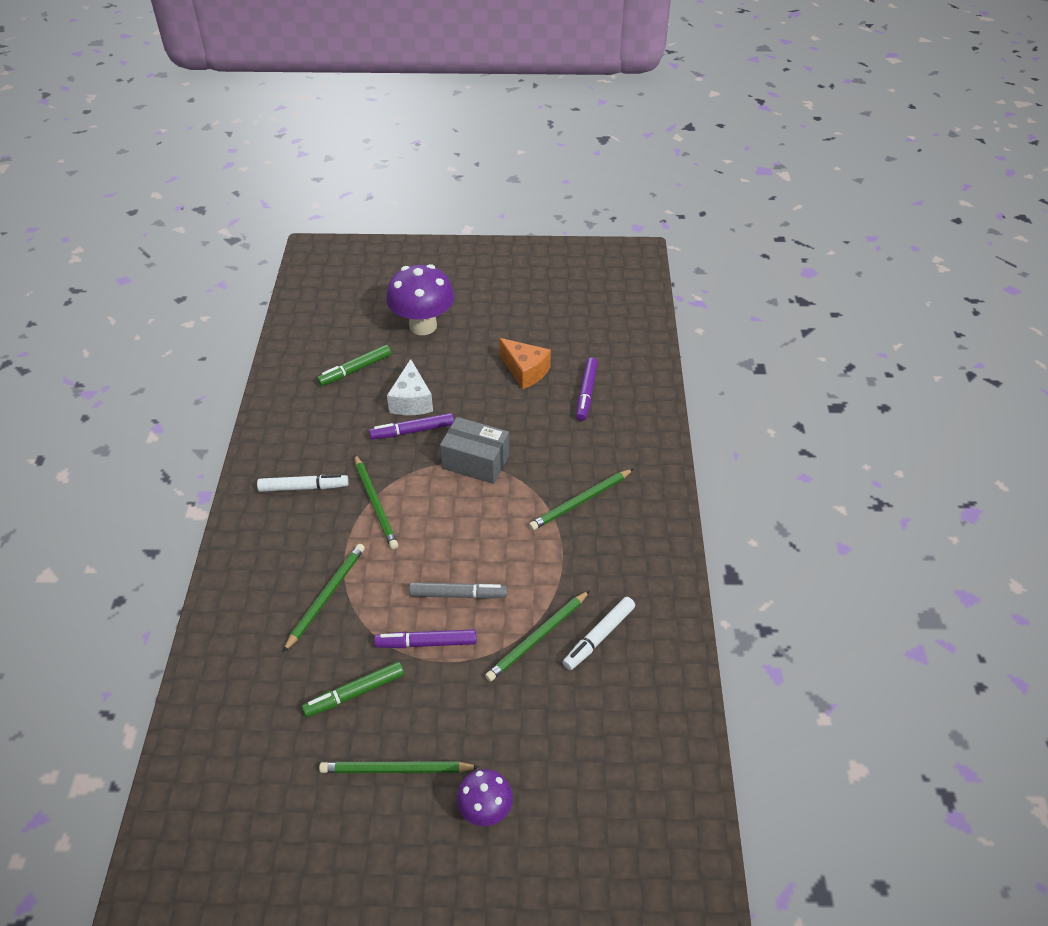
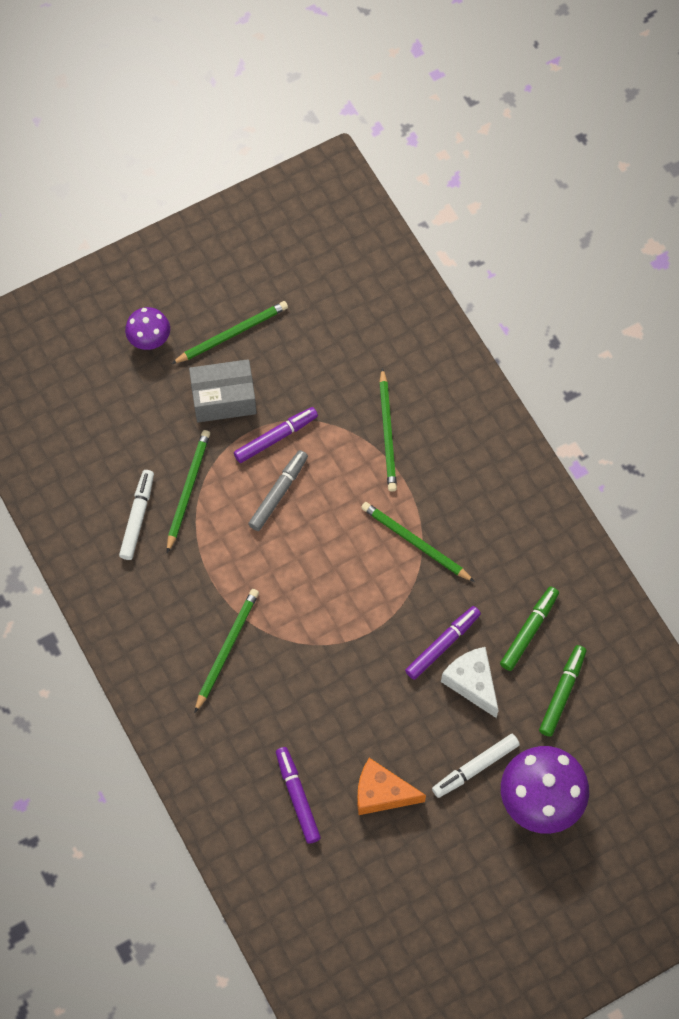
camera: 150 degrees right, 20 degrees up
white marker [257,474,349,492] -> white marker moved to [432,734,520,798]
green marker [302,662,404,717] -> green marker moved to [500,586,559,671]
grey marker [409,582,507,599] -> grey marker turned 150 degrees clockwise [248,450,308,531]
grey box [440,417,509,484] -> grey box moved to [189,359,257,422]

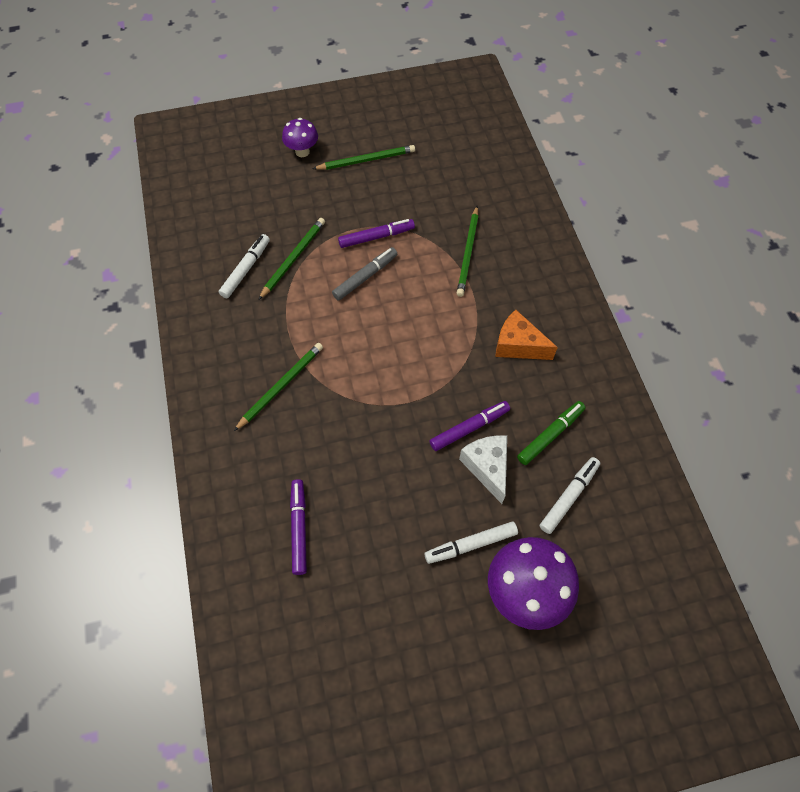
camera: 15 degrees right, 5 degrees down
grey box [189,359,257,422] -> none
orange cheese [357,758,426,815] -> orange cheese moved to [495,310,558,360]
green pencil [361,502,475,582] -> none
green marker [539,645,586,737] -> white marker [540,457,600,534]

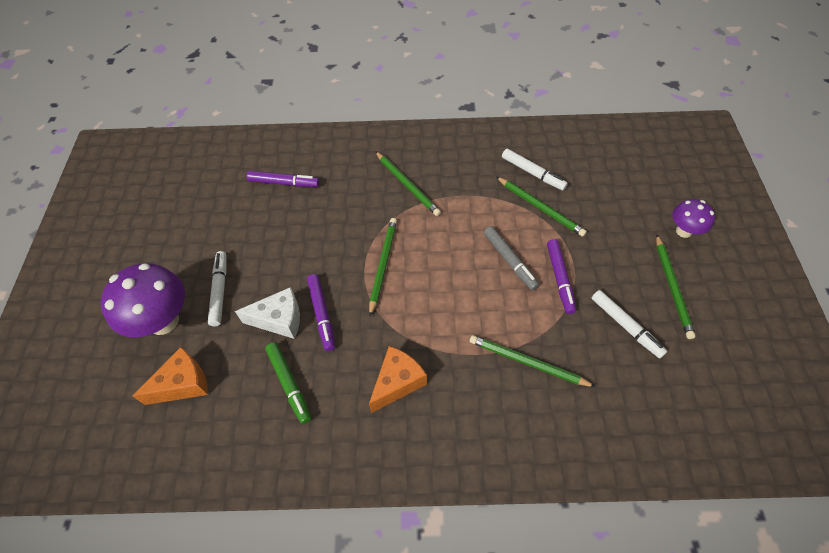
camera: 105 degrees right, 5 degrees down
white marker [540,457,600,534] -> white marker moved to [592,290,667,358]
none -> orange cheese [133,347,208,405]
none -> green pencil [369,218,397,316]

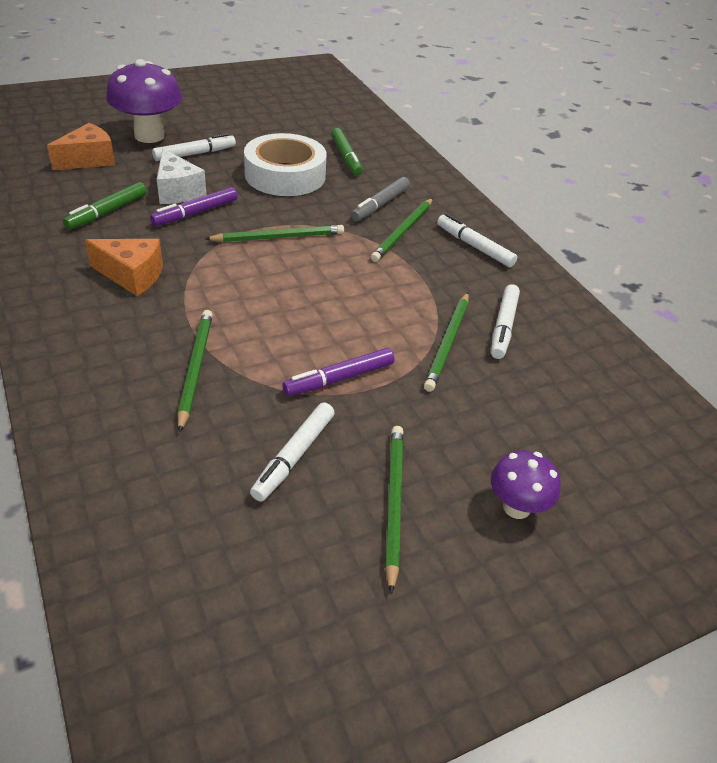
camera: 60 degrees right, 15 degrees down
orange cheese [133,347,208,405] -> orange cheese turned 75 degrees counterclockwise [47,123,115,170]
purple marker [247,171,320,187] -> green marker [331,128,363,176]
grey marker [484,226,539,290] -> grey marker moved to [351,177,410,222]
green pencil [656,234,696,339] -> green pencil turned 120 degrees clockwise [385,426,404,594]
none -> white tape [244,133,327,196]
none -> white marker [437,214,517,267]

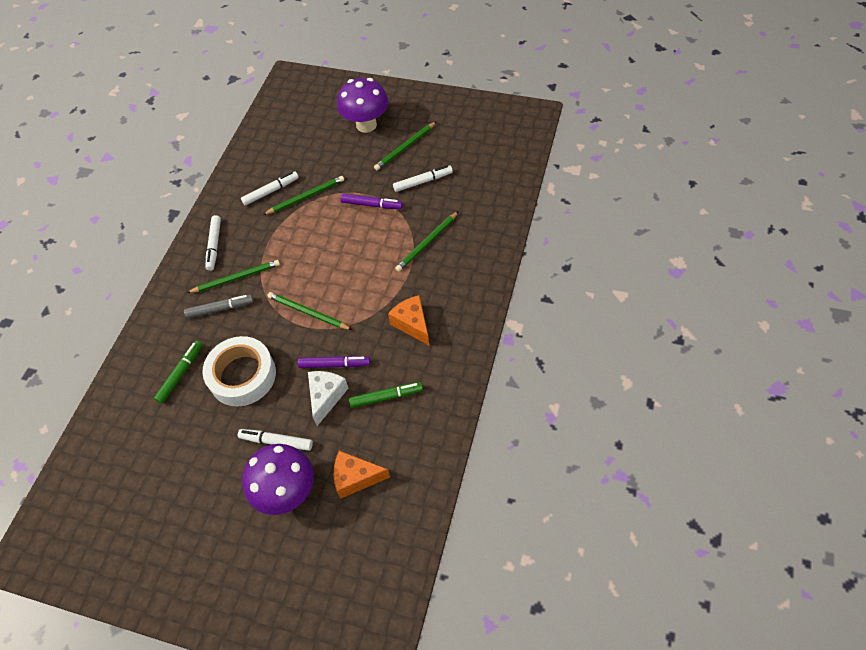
camera: 130 degrees left, 15 degrees up
purple mushroom [491,450,561,519] -> purple mushroom [337,78,389,133], size x1.78

